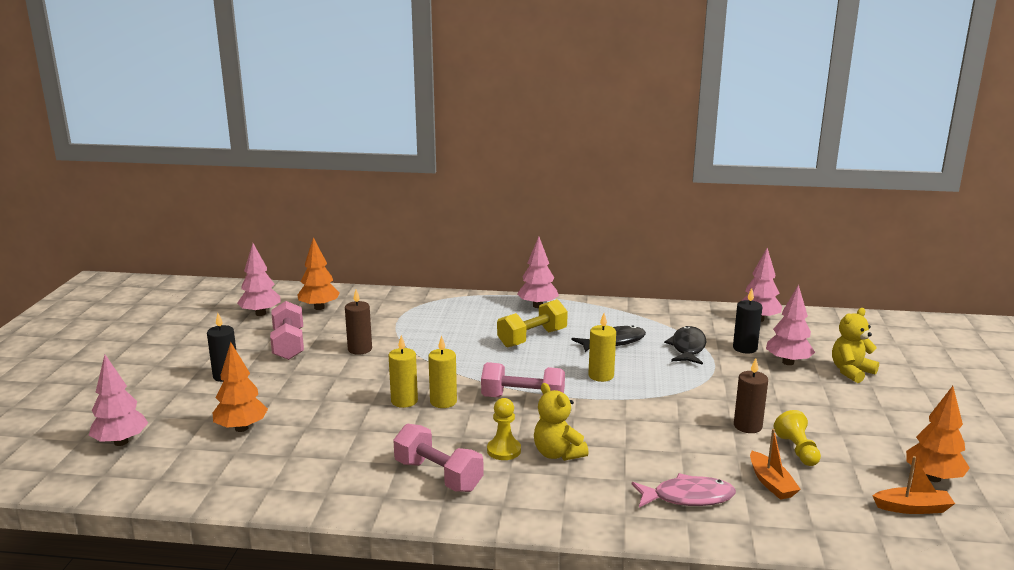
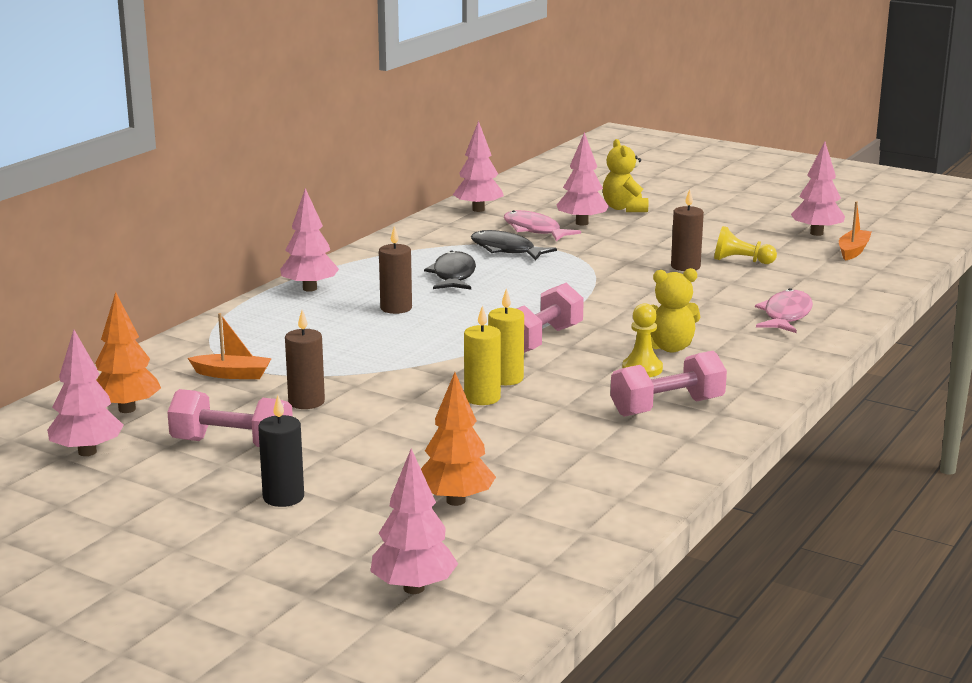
camera: 65 degrees left, 0 degrees up
yellow dumbbell [497,299,568,348] -> brown candle [379,226,412,314]
yellow candle [589,313,616,382] -> none
black candle [733,288,762,353] -> pink fish [504,210,581,241]
orange boat [750,429,801,500] -> orange boat moved to [188,313,272,379]
orange tree [906,386,970,482] -> pink tree [791,141,845,236]

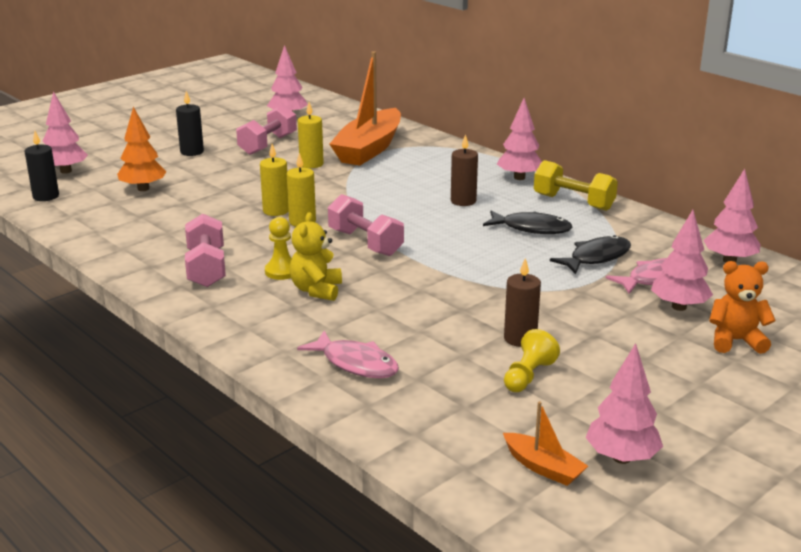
camera: 105 degrees right, 5 degrees up
orange tree [95,292,161,413] -> none
orange boat [188,313,272,379] -> orange boat [329,51,401,166], size x2.22
brown candle [285,310,325,409] -> yellow candle [298,102,324,168]
yellow teddy bear [603,139,648,212] -> orange teddy bear [709,261,776,354]
none -> black candle [25,131,59,201]
none -> yellow dumbbell [534,160,618,211]

